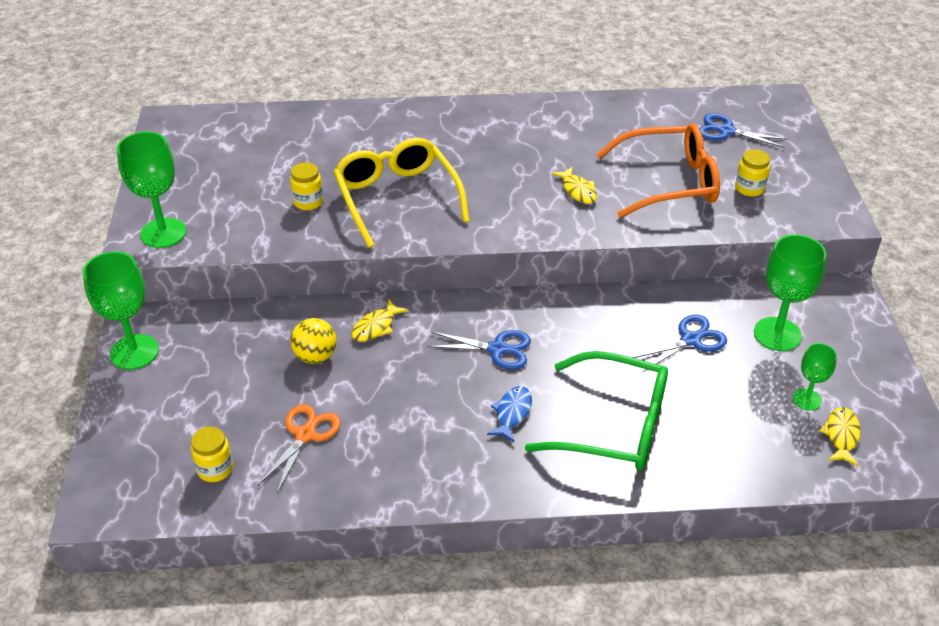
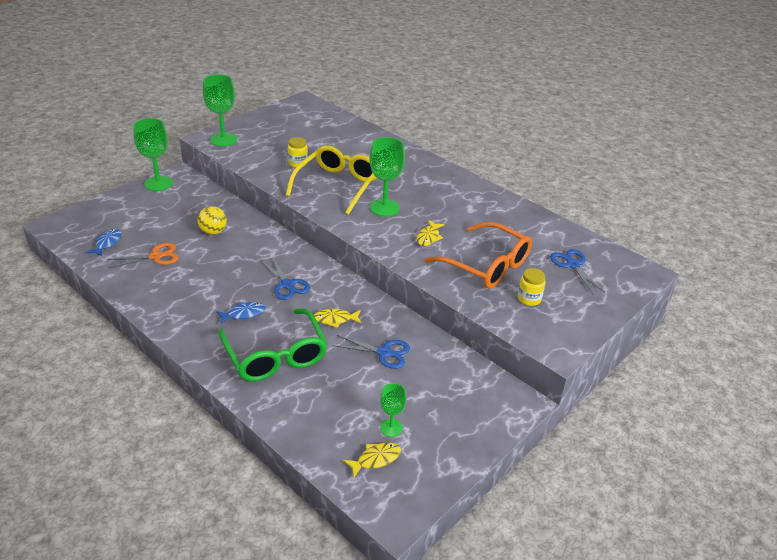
camera: 45 degrees right, 5 degrees down
yellow jar [191,427,233,482] -> blue fish [86,229,121,256]
yellow fish [352,300,408,342] -> yellow fish moved to [313,309,362,328]
green goblet [754,234,826,351] -> green goblet moved to [370,137,405,217]

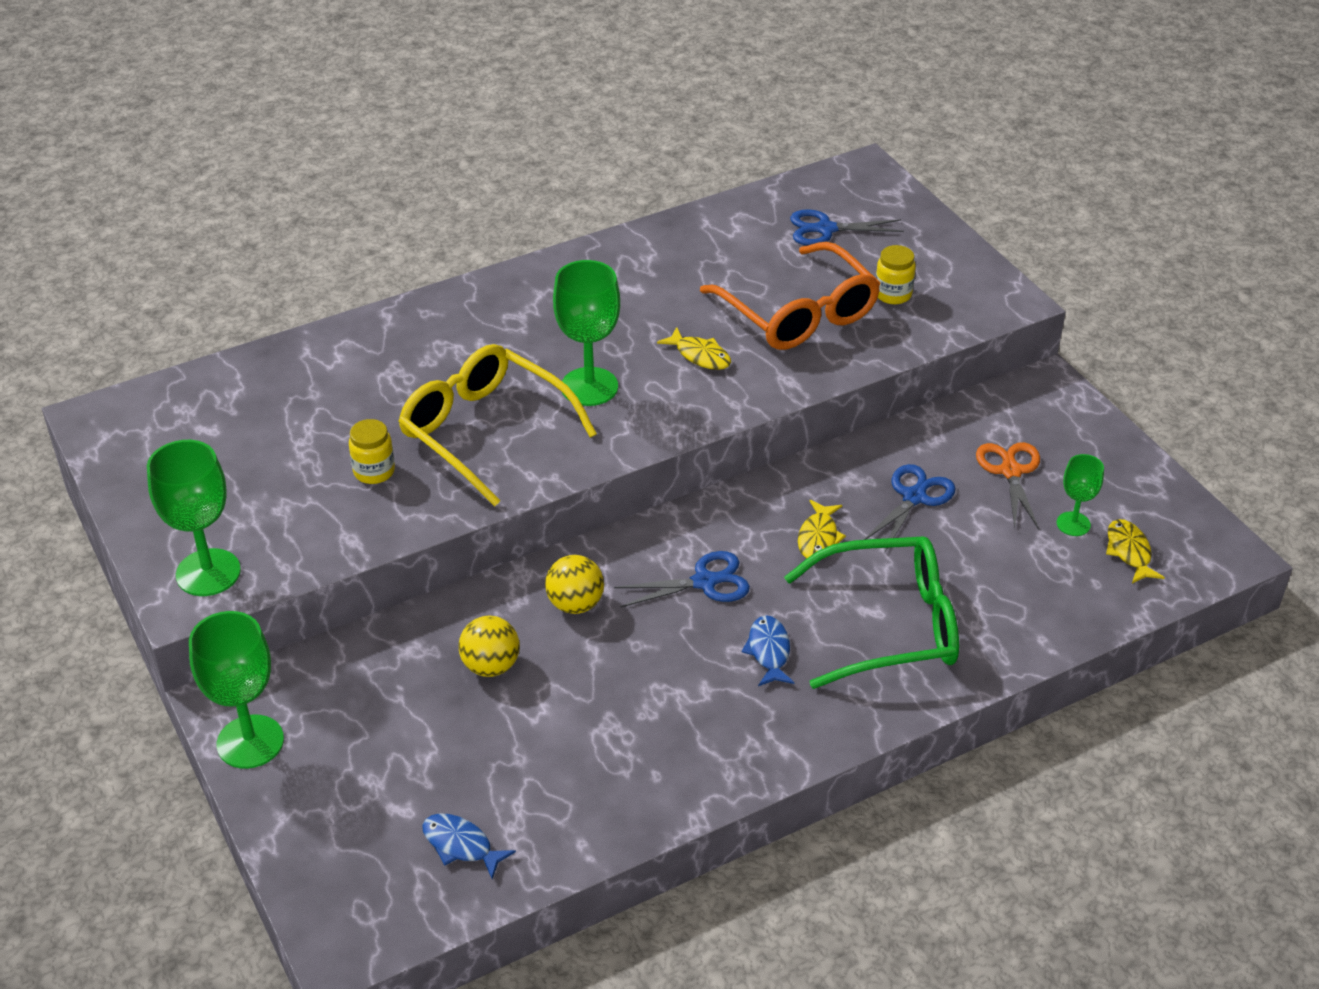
camera: 70 degrees left, 5 degrees up
orange scissors [107,243,179,268] -> orange scissors moved to [976,442,1040,529]
orange glasses [425,222,532,289] -> orange glasses turned 90 degrees clockwise [700,242,881,350]
none -> yellow ball [545,555,604,614]

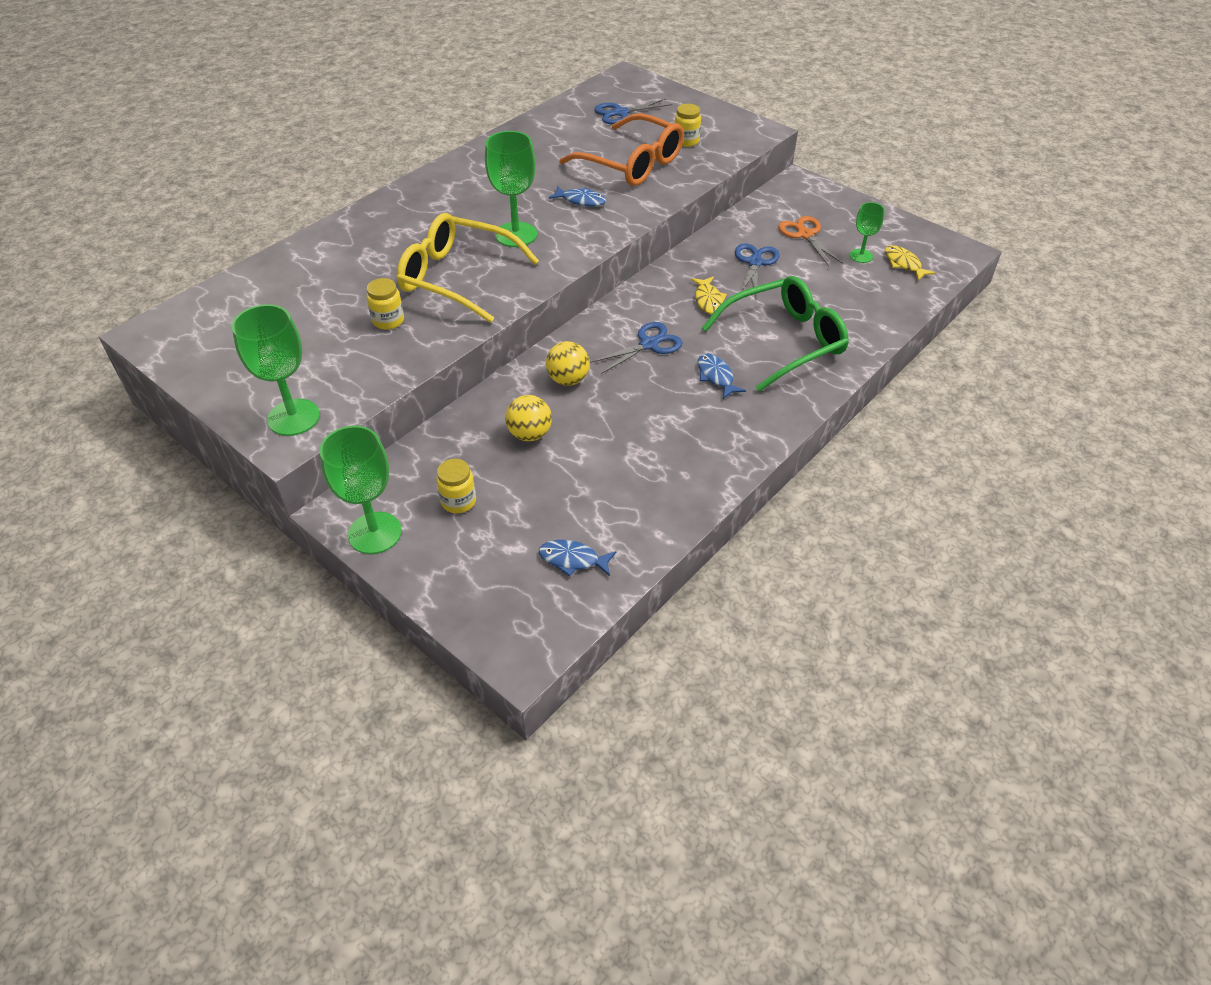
camera: 20 degrees left, 5 degrees up
yellow fish [657,327,731,370] -> blue fish [549,186,606,207]
none -> yellow jar [436,459,476,513]

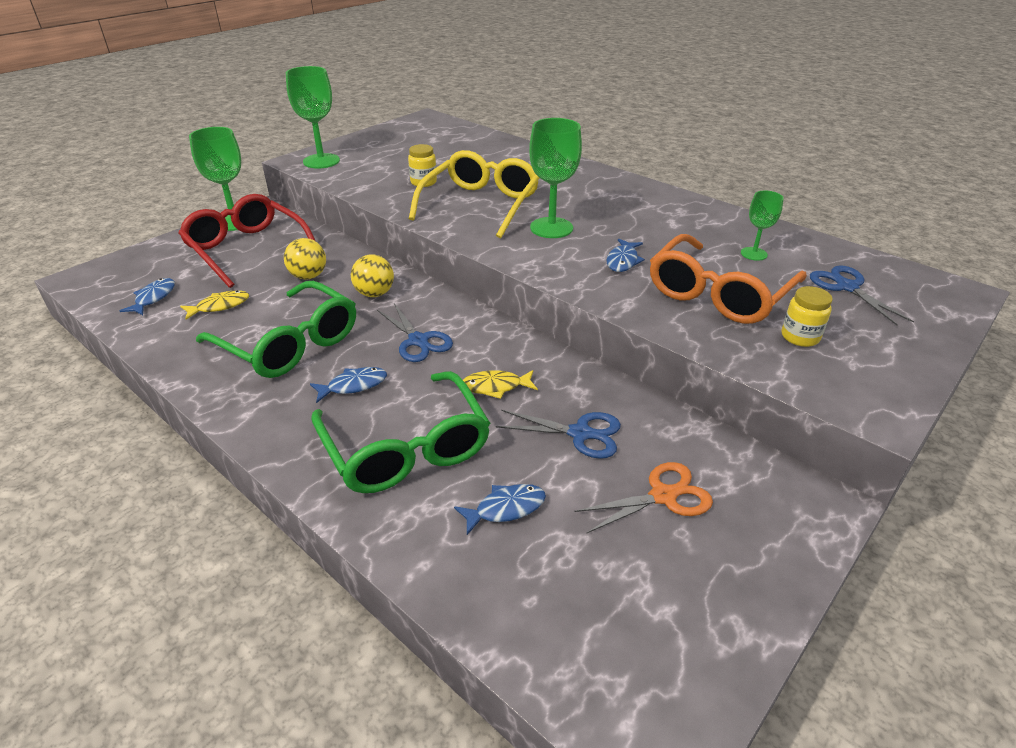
camera: 90 degrees right, 10 degrees down
yellow jar [436,459,476,513] -> red glasses [178,194,315,288]
green goblet [850,202,885,263] -> green goblet moved to [741,190,784,261]
yellow fish [885,245,935,280] -> yellow fish moved to [180,290,249,320]
none -> green glasses [196,281,356,378]
none -> blue fish [454,484,546,535]

